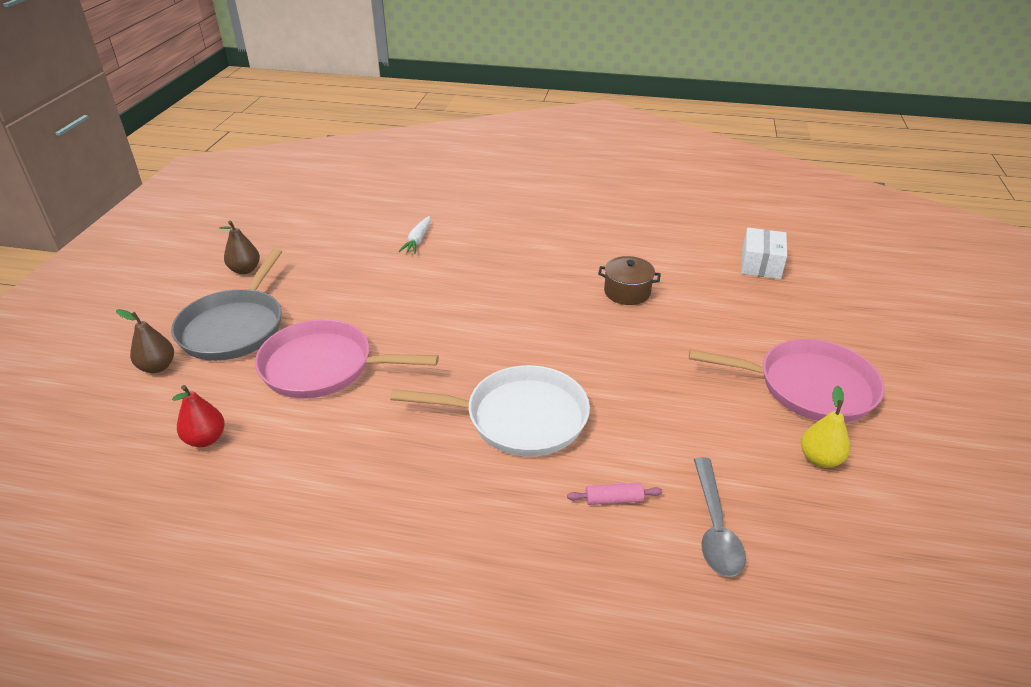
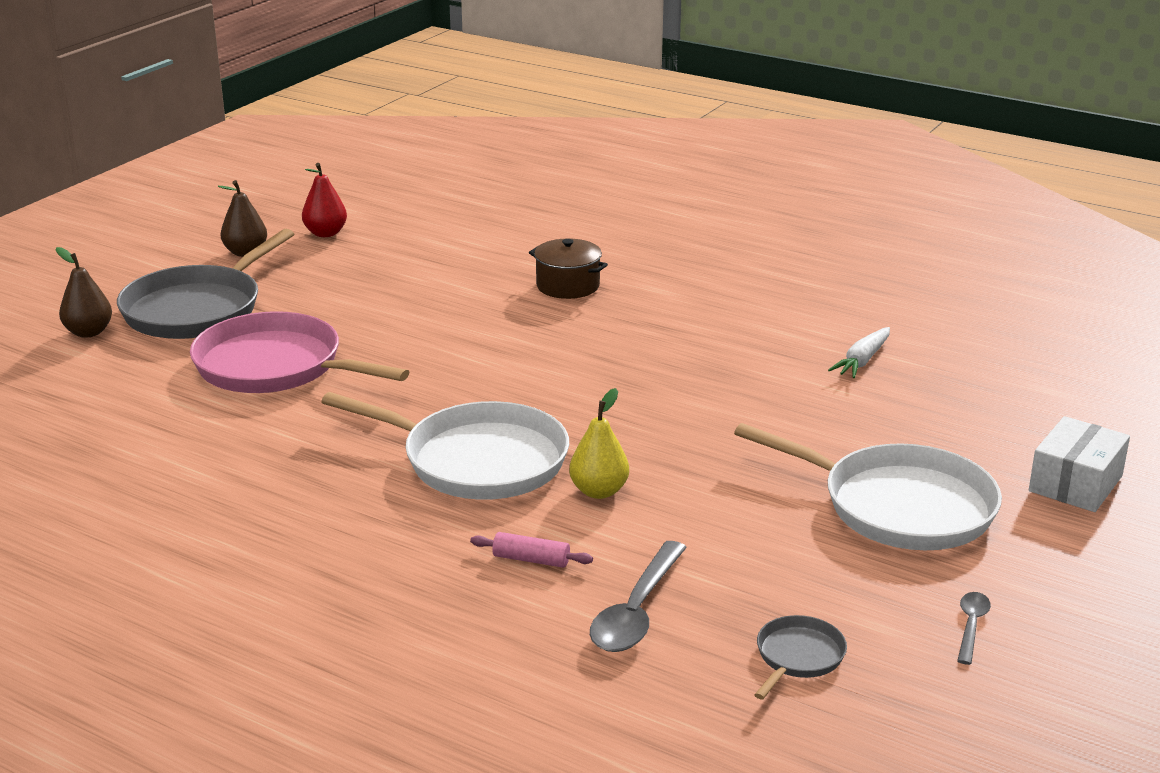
camera: 20 degrees right, 10 degrees down
red pear [172,385,225,447] -> red pear moved to [302,163,347,237]
white carrot [399,216,431,254] -> white carrot moved to [828,327,890,378]
brown pot [598,256,661,305] -> brown pot moved to [529,238,608,299]
pink pan [689,339,885,423] -> white pan [734,423,1002,550]
white box [741,228,787,279] -> white box moved to [1029,416,1130,512]
yellow pear [801,386,850,468] -> yellow pear moved to [569,388,629,499]
none -> grey pan [754,615,847,699]
none -> grey spoon [957,592,991,665]

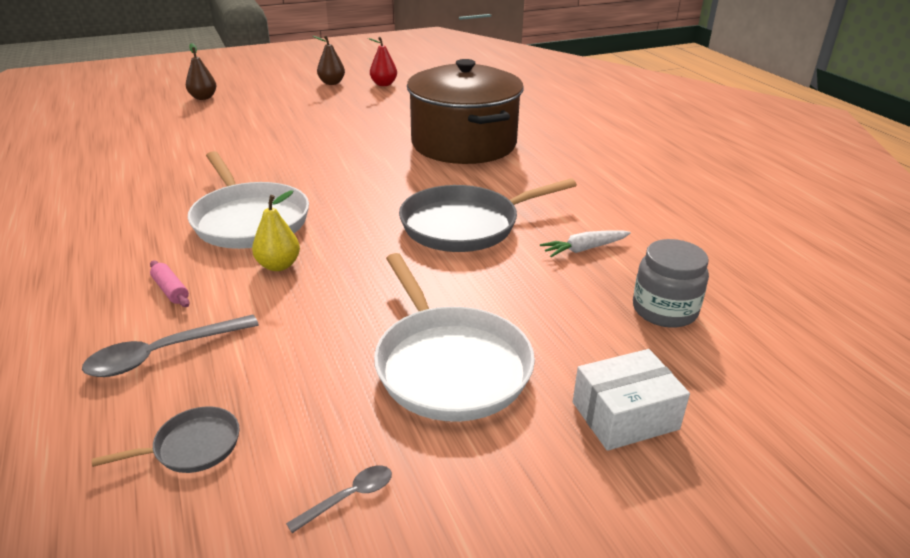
camera: 35 degrees right, 5 degrees up
grey pan [117,229,294,339] -> grey pan moved to [399,178,577,252]
pink pan [190,311,409,393] -> none
brown pot [529,238,608,299] -> brown pot [407,59,524,164], size x2.38
none -> grey jar [633,239,709,328]

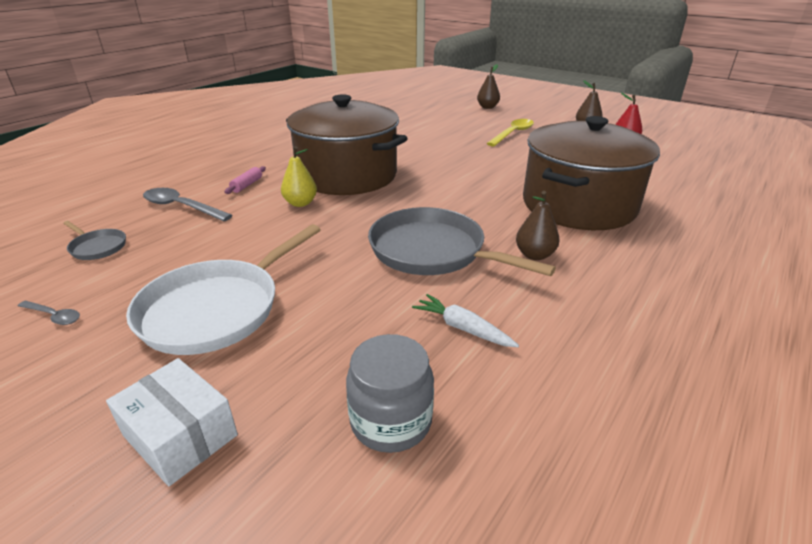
camera: 60 degrees right, 0 degrees up
white pan [188,151,309,249] -> brown pot [286,95,408,195]
none -> yellow spoon [486,119,534,146]
none -> brown pear [516,191,560,260]

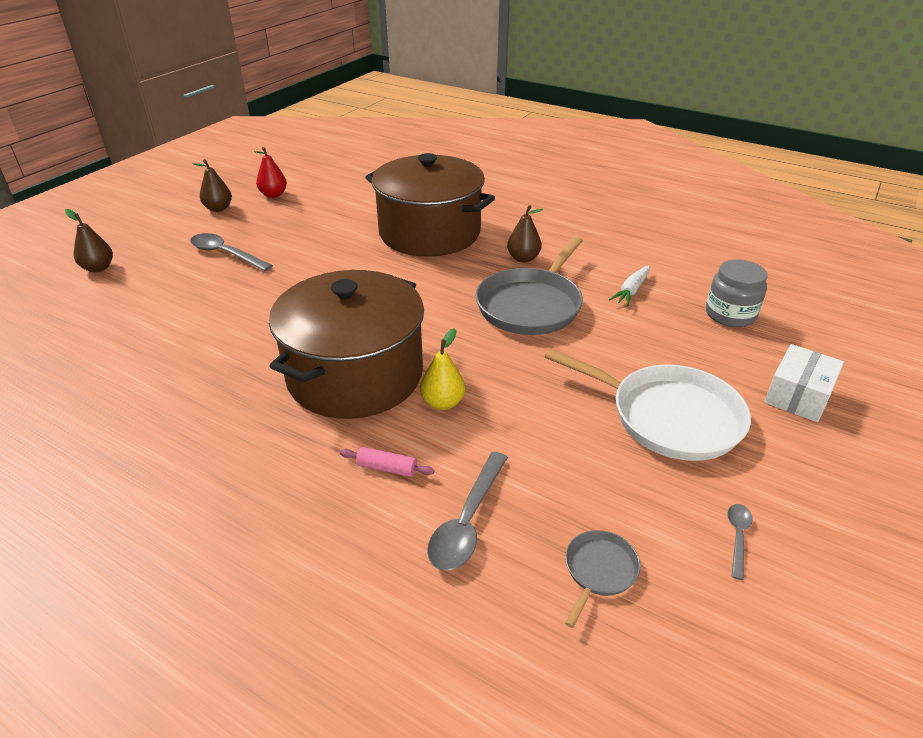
camera: 95 degrees left, 5 degrees up
yellow spoon [486,119,534,146] -> grey spoon [190,233,273,271]

